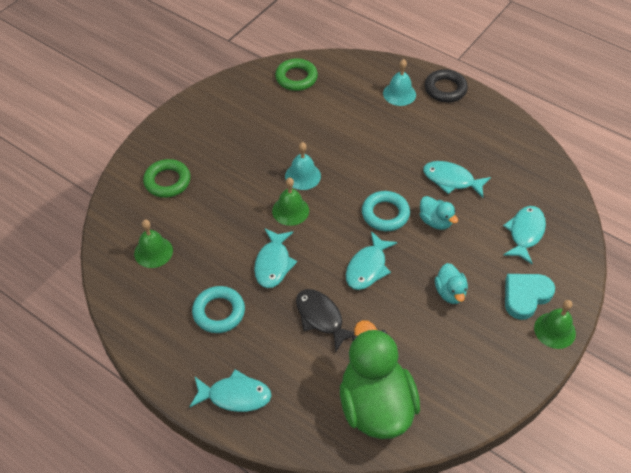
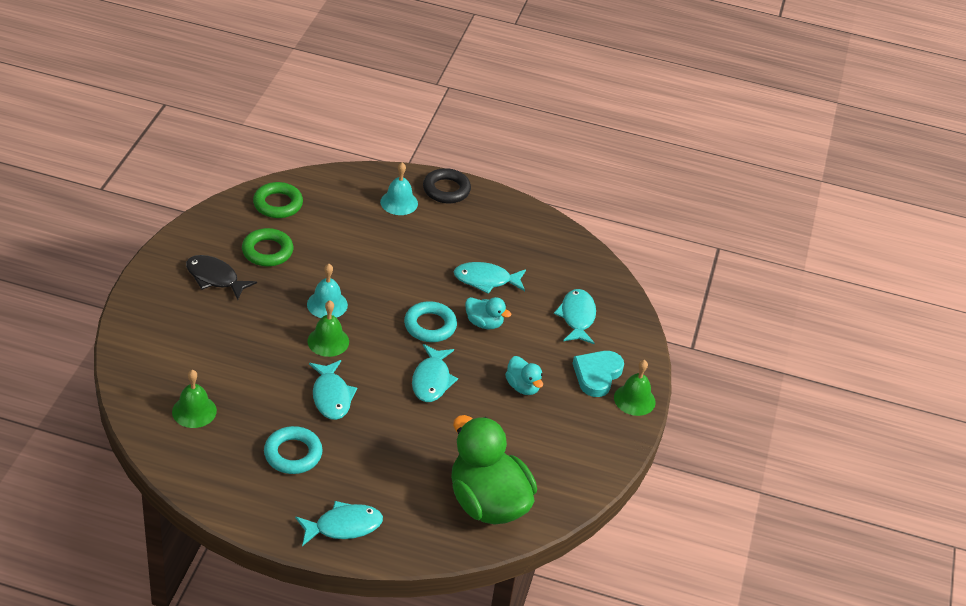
camera: 25 degrees left, 10 degrees down
green ring [143,159,191,198] -> green ring moved to [242,228,293,266]
black fish [296,289,354,351] -> black fish moved to [186,255,257,300]

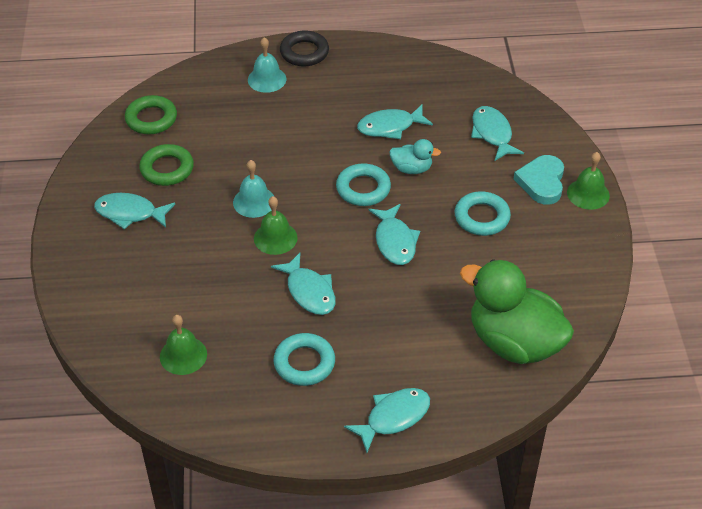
camera: 15 degrees left, 5 degrees up
black fish [186,255,257,300] -> turquoise fish [94,193,175,230]
turquoise duck [505,356,543,395] -> turquoise ring [455,191,511,236]

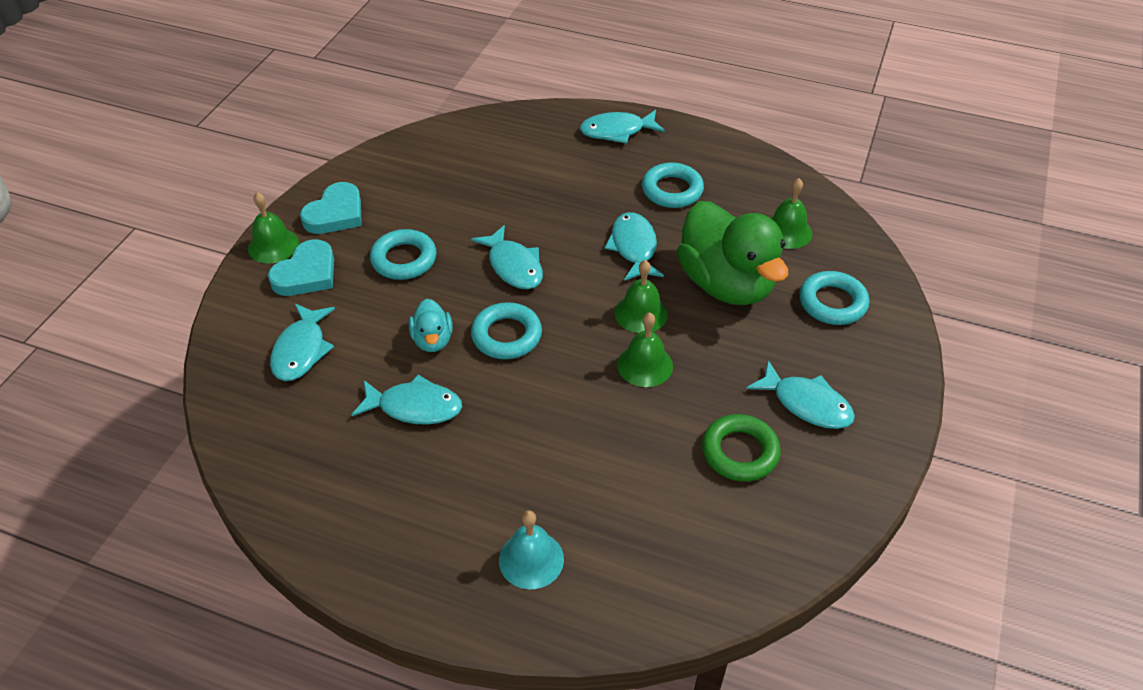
camera: 155 degrees left, 0 degrees up
green ring [125,95,177,134] -> none
turquoise bell [233,160,275,218] -> green bell [617,312,673,387]
black ring [280,30,329,67] -> none
turquoise fish [368,204,420,265] -> turquoise fish turned 135 degrees clockwise [471,225,543,290]
turquoise duck [389,139,441,174] -> turquoise duck turned 135 degrees counterclockwise [409,299,453,352]
green duck [460,259,574,364] -> green duck moved to [677,201,788,305]
none -> turquoise heart [300,182,362,234]
none -> turquoise ring [799,271,869,325]

